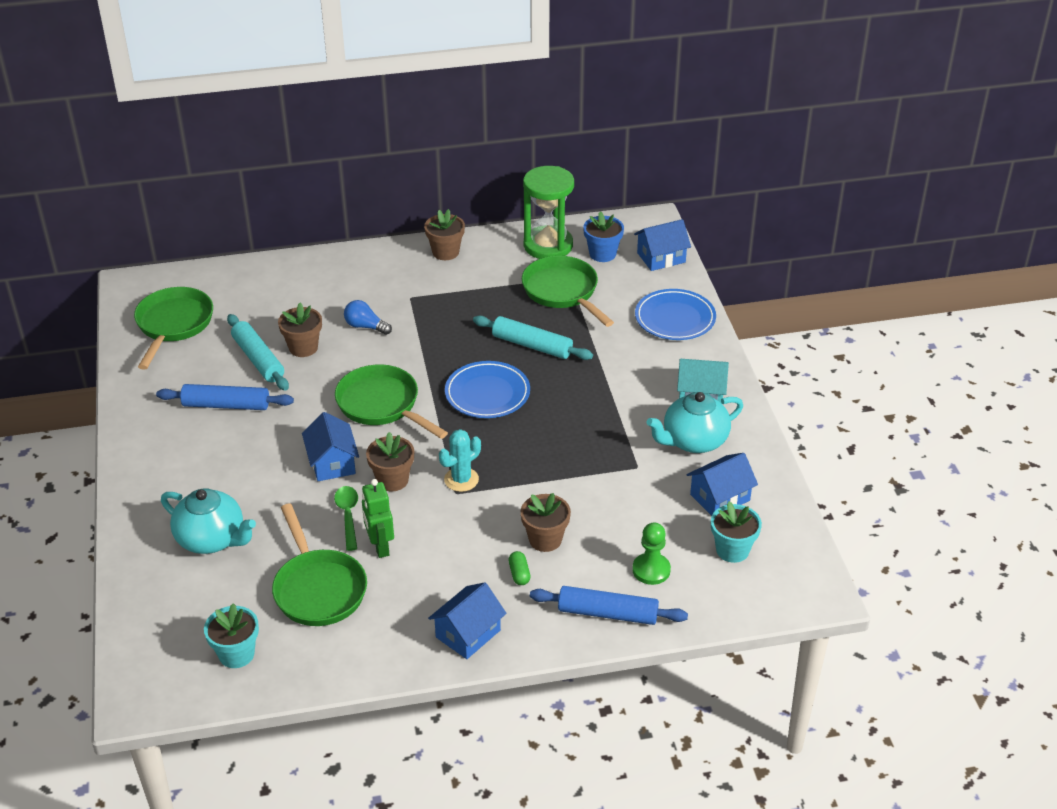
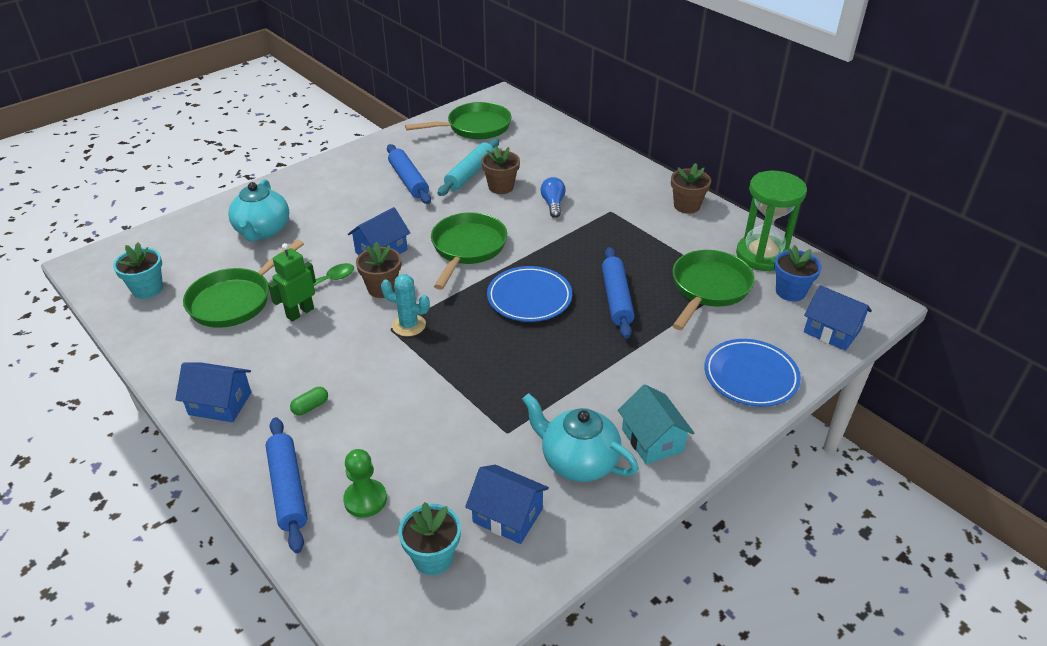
camera: 60 degrees right, 0 degrees up
turquoise rolling pin [473,316,593,360] -> blue rolling pin [602,247,635,339]
brown flower pot [521,493,571,552] -> none

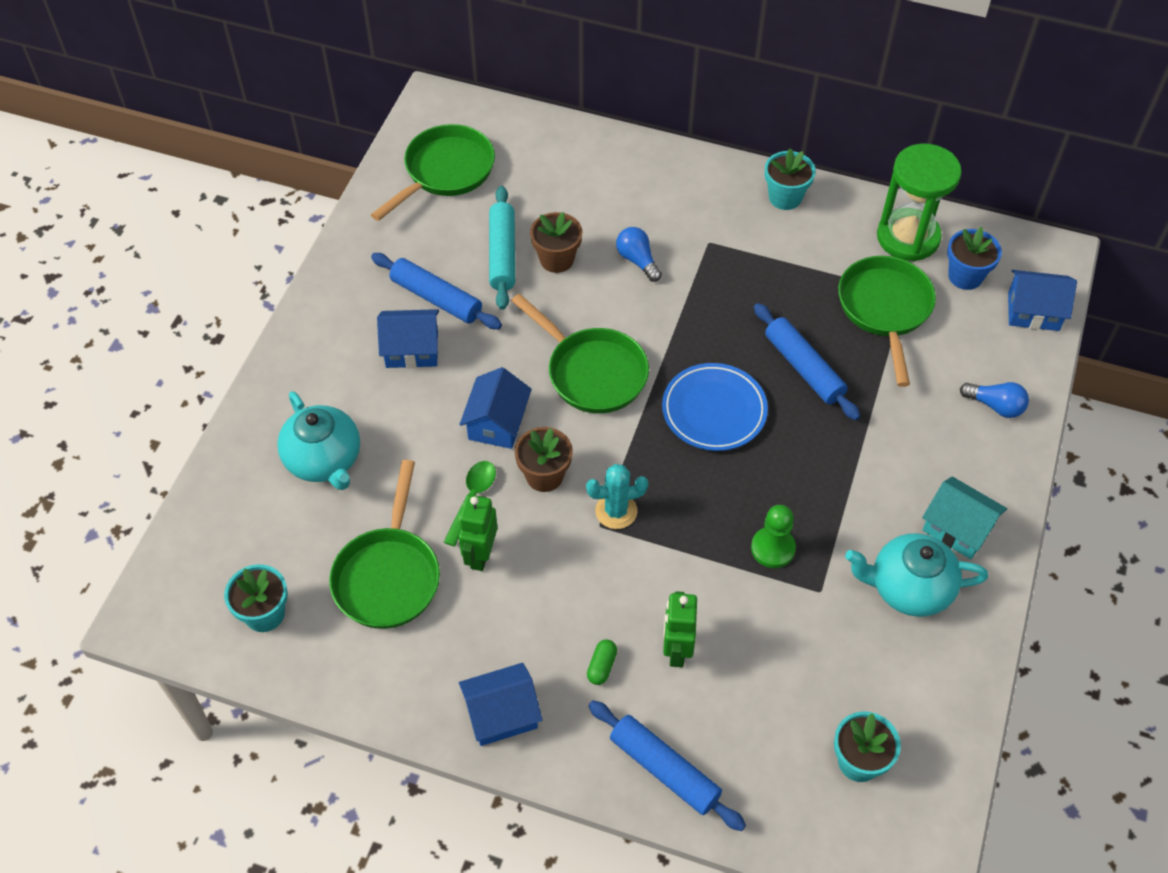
camera: 30 degrees left, 15 degrees up
green pawn [343,449,387,518] -> green pawn moved to [751,505,796,568]
green pan [431,212,507,290] -> green pan turned 150 degrees clockwise [511,294,649,413]
blue house [465,465,549,544] -> blue house moved to [377,309,439,368]
brown flower pot [671,163,711,214] -> turquoise flower pot [765,148,816,210]
blue plate [704,339,801,407] -> blue light bulb [960,382,1029,418]
none -> green robot [663,591,697,667]

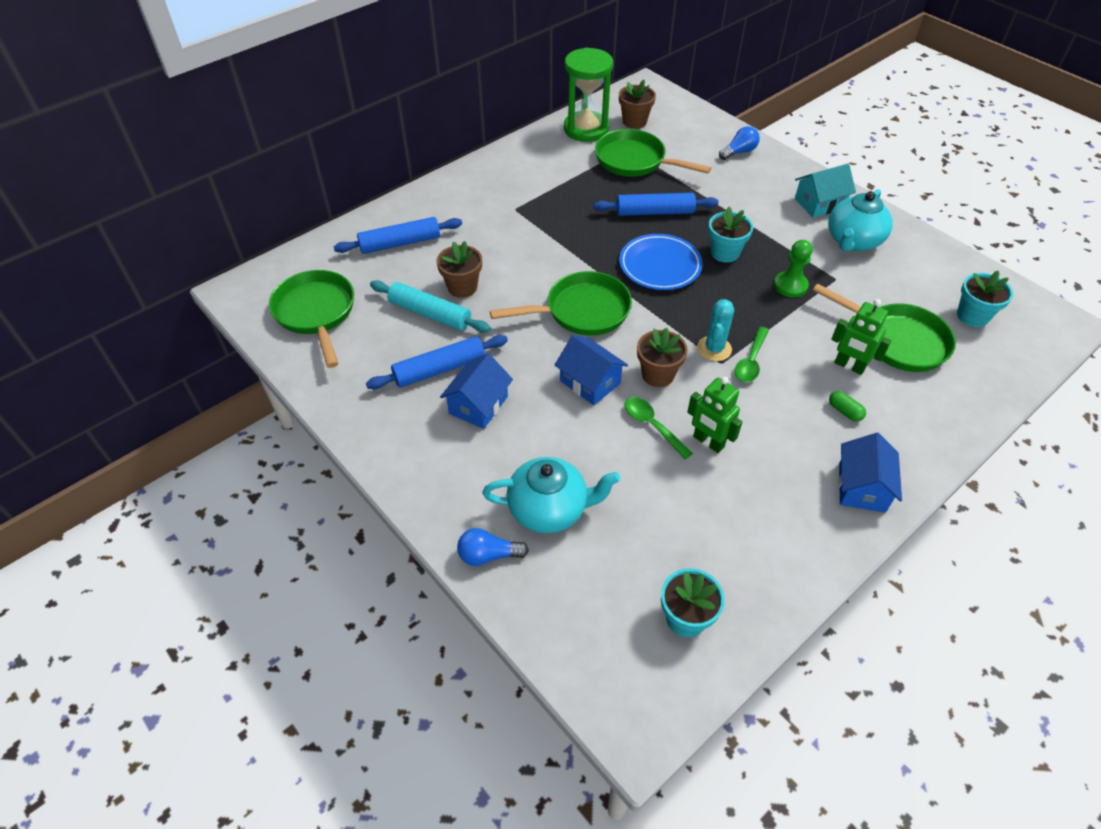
camera: 60 degrees left, 5 degrees down
green pan [329,460,440,629] -> green pan moved to [813,283,956,372]
blue rolling pin [588,700,746,831] -> blue rolling pin moved to [334,217,462,254]
blue light bulb [616,227,662,282] -> blue light bulb moved to [457,528,529,566]
turquoise flower pot [765,148,816,210] -> turquoise flower pot moved to [708,207,753,263]
blue flower pot [947,227,1002,290] -> brown flower pot [619,80,656,129]
blue house [1008,270,1077,331] -> none
none -> green spoon [735,327,769,382]

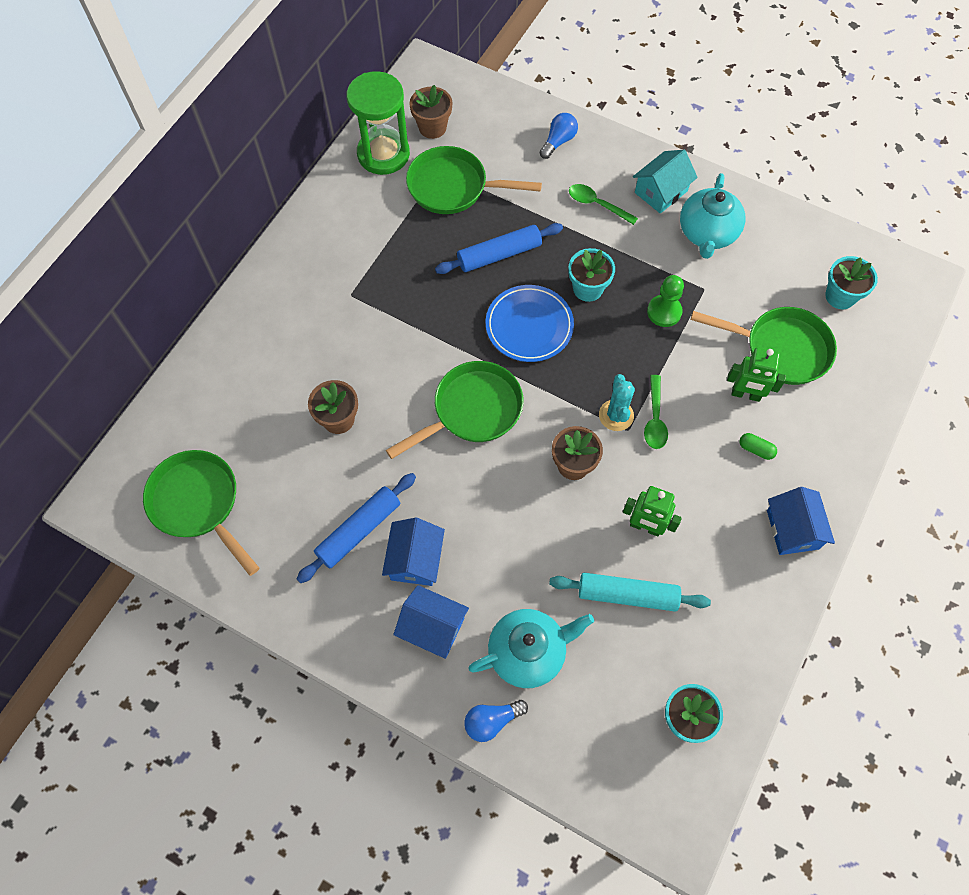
camera: 20 degrees left, 15 degrees up
blue rolling pin [334,217,462,254] -> none
turquoise rolling pin [370,280,491,333] -> turquoise rolling pin moved to [549,573,711,612]
blue house [555,335,628,405] -> blue house moved to [393,585,469,659]
green spoon [624,397,693,459] -> green spoon moved to [569,184,638,225]

